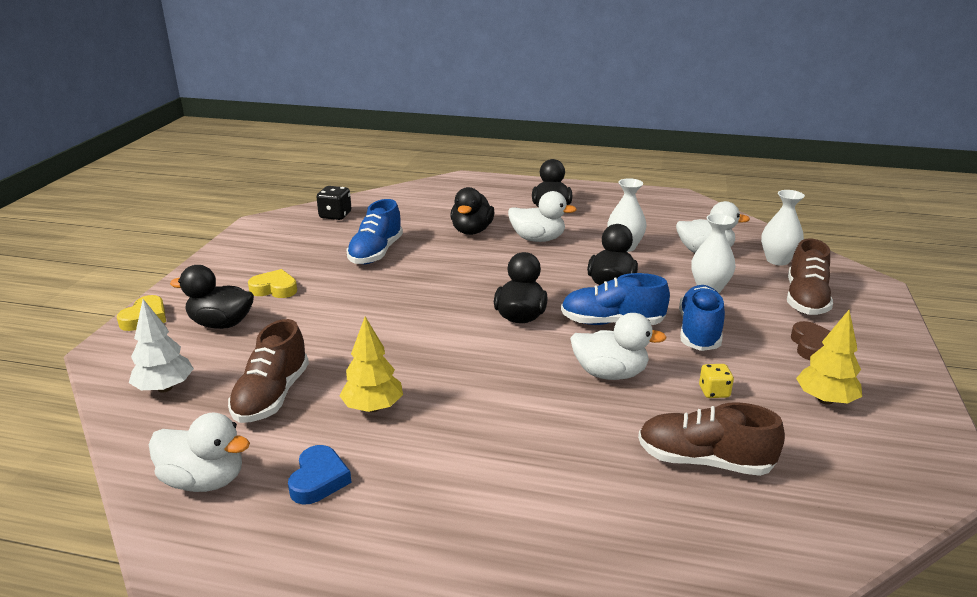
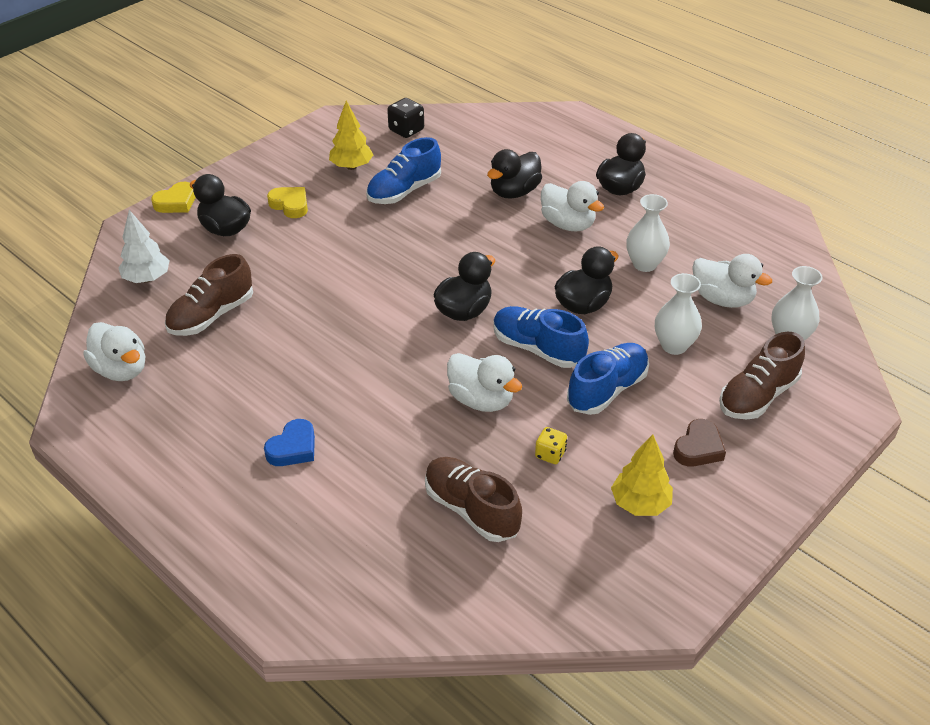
camera: 30 degrees right, 15 degrees up
blue heart [288,445,352,505] -> blue heart moved to [264,419,315,466]
yellow tree [339,317,403,412] -> yellow tree moved to [329,101,373,170]

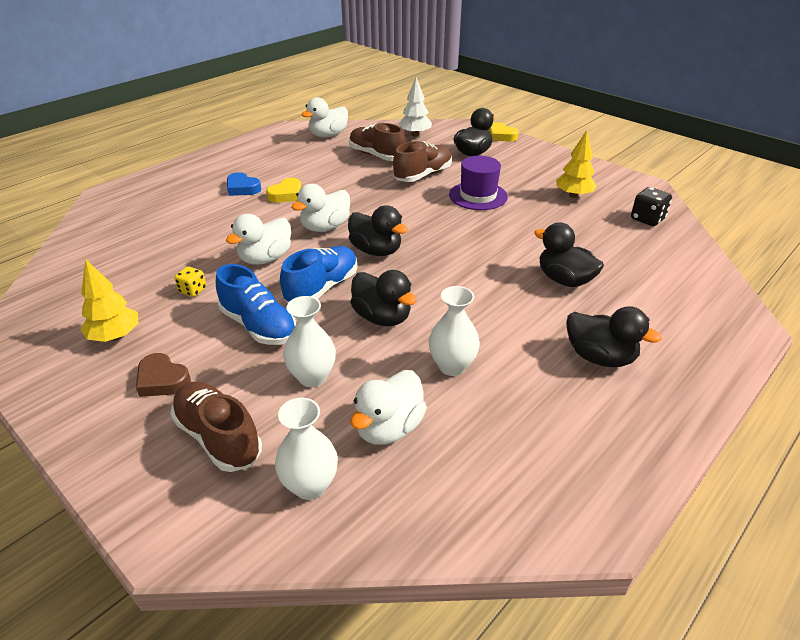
camera: 90 degrees right, 5 degrees down
yellow heart [267,187,308,218] -> yellow heart moved to [266,178,301,203]
blue shoe [366,137,441,204] -> none
brown shoe [425,457,522,542] -> brown shoe moved to [393,141,452,182]
white duck [541,181,604,231] -> white duck moved to [291,184,350,232]
none -> purple hat [449,156,508,210]

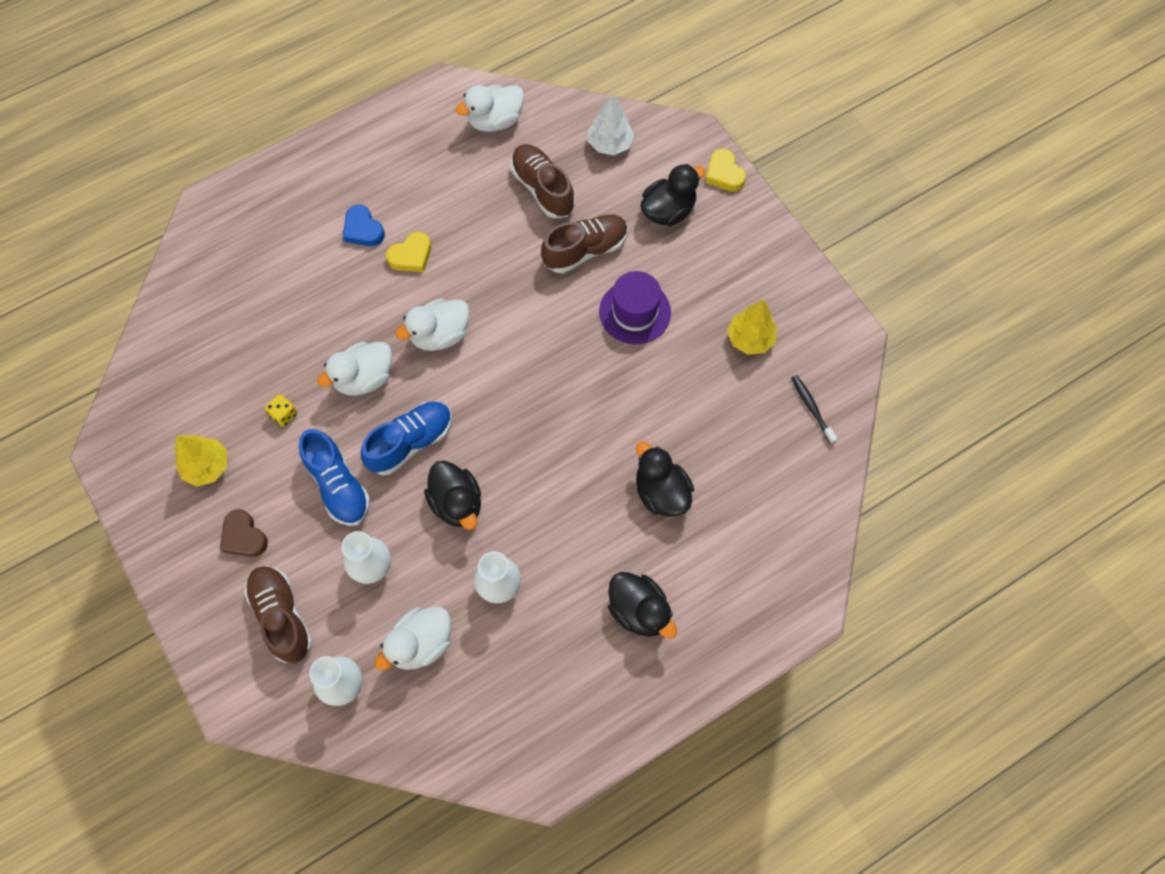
camera: 15 degrees right, 30 degrees up
black duck [348,205,408,256] -> none
black dice [631,187,672,226] -> black toothbrush [791,375,837,444]

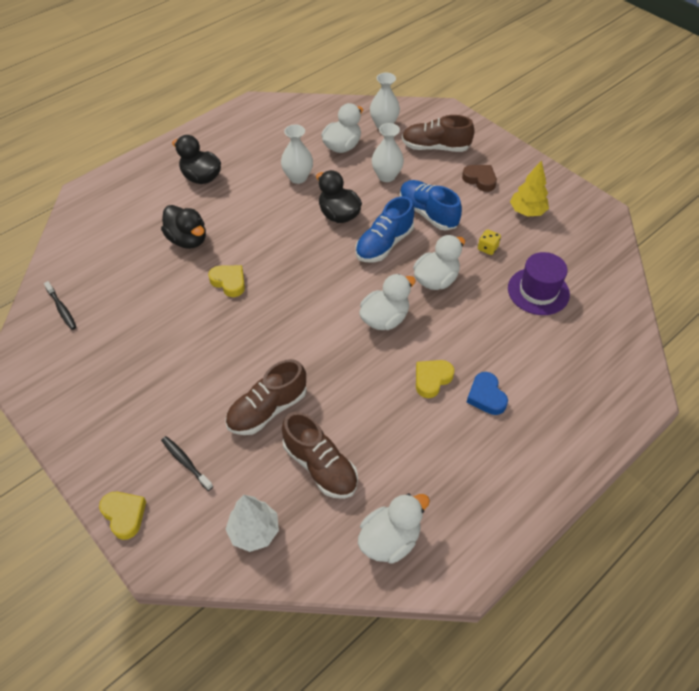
camera: 170 degrees right, 15 degrees down
brown shoe [244,566,312,663] -> brown shoe turned 135 degrees clockwise [402,115,474,152]
blue heart [343,205,385,246] -> blue heart turned 150 degrees counterclockwise [466,372,508,415]
purple hat [599,271,671,344] -> purple hat moved to [508,252,570,315]
black duck [641,164,706,226] -> black toothbrush [161,436,213,491]
yellow tree [727,300,777,355] -> none
none -> yellow heart [208,265,245,297]

